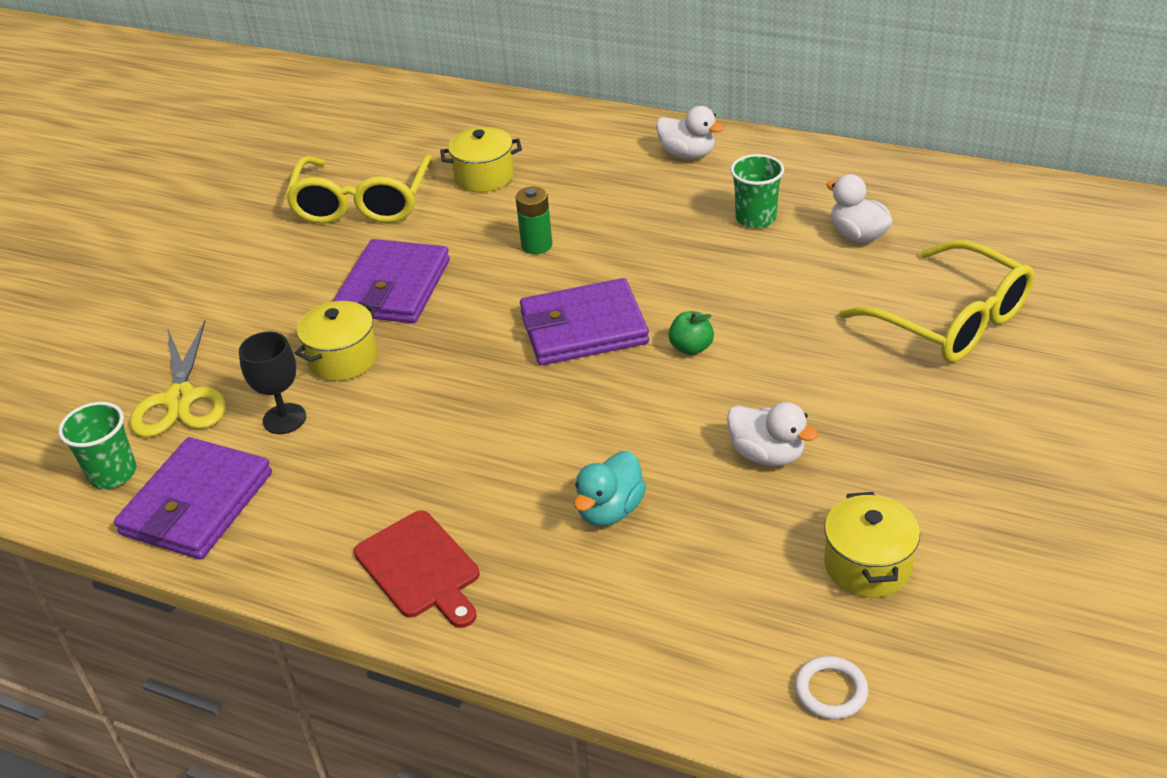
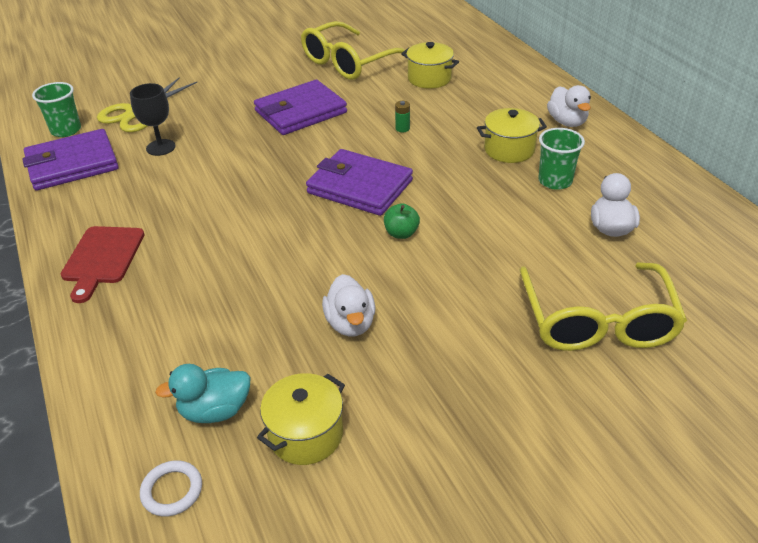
camera: 40 degrees right, 0 degrees up
yellow pot [295,301,378,381] -> yellow pot moved to [477,108,547,163]
green battery [516,187,552,254] -> green battery [395,101,410,132], size x0.62
turquoise duck [574,451,646,526] -> turquoise duck moved to [155,364,251,423]

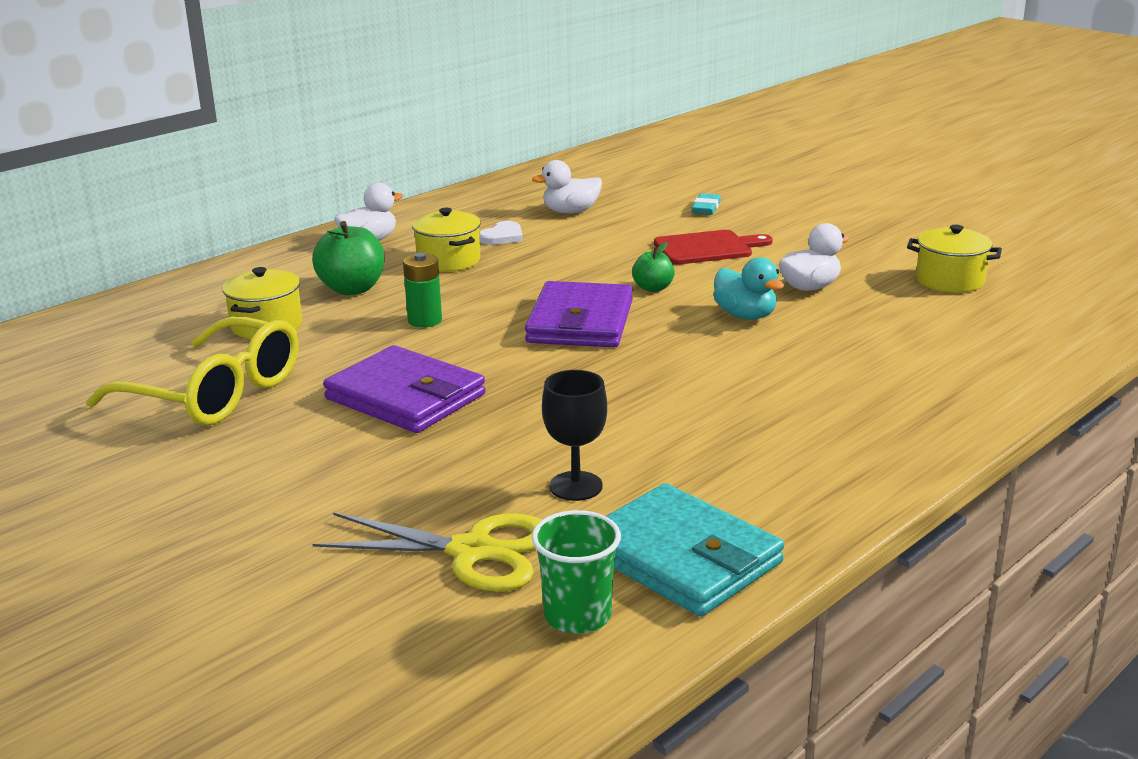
camera: 110 degrees left, 15 degrees down
purple wallet [22,129,119,190] -> turquoise wallet [606,483,784,616]
red cutting board [61,226,145,303] -> red cutting board moved to [654,230,773,265]
white ring [140,460,202,517] -> none
turquoise duck [155,364,251,423] -> turquoise duck moved to [713,257,784,320]
green battery [395,101,410,132] -> green battery [403,253,442,328], size x1.61
yellow glasses [520,262,687,351] -> turquoise eraser [692,193,721,215]
green cup [538,128,585,190] -> white heart [479,221,523,245]
none -> green apple [312,221,385,295]

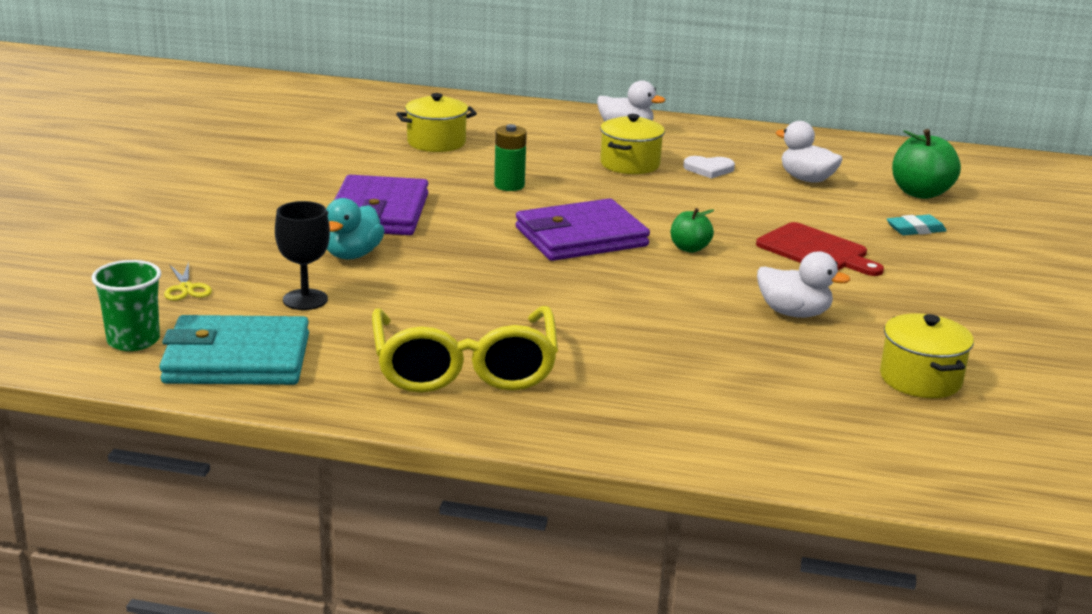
camera: 55 degrees right, 0 degrees up
yellow glasses [87,316,298,425] -> yellow glasses moved to [372,306,558,393]
green apple [312,221,385,295] -> green apple moved to [892,129,961,199]
yellow scissors [313,512,542,592] -> yellow scissors [164,262,212,301], size x0.47
turquoise wallet [606,483,784,616] -> turquoise wallet turned 75 degrees clockwise [159,315,309,385]
turquoise duck [713,257,784,320] -> turquoise duck moved to [326,198,385,260]

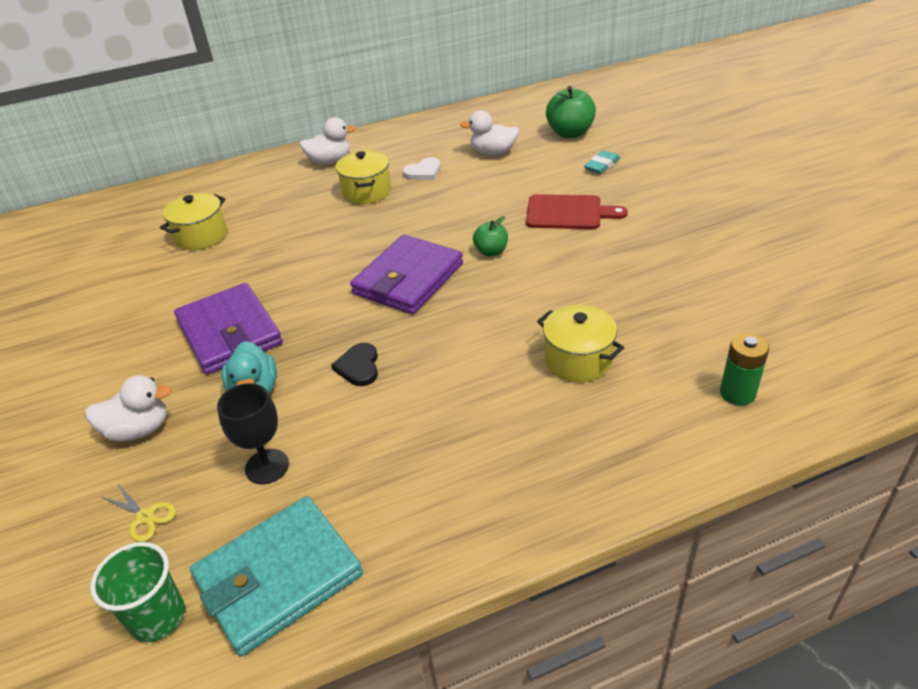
camera: 30 degrees left, 15 degrees up
yellow glasses [372,306,558,393] -> none
green battery [494,124,527,191] -> green battery moved to [720,333,769,406]
white duck [757,251,850,318] -> white duck moved to [85,376,172,441]
yellow pot [880,313,974,398] -> yellow pot moved to [537,305,624,382]
none -> black heart [331,343,378,386]

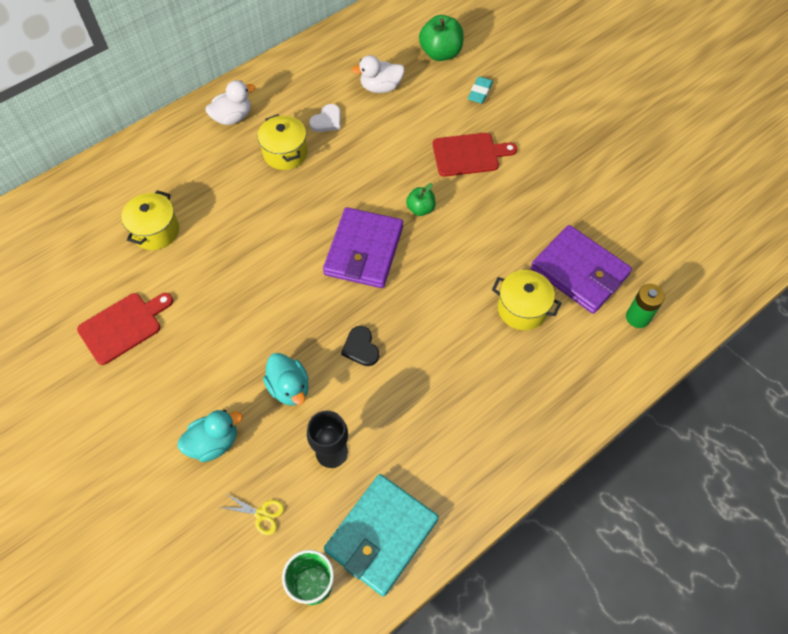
camera: 20 degrees left, 20 degrees up
white duck [85,376,172,441] -> turquoise duck [178,410,243,462]
purple wallet [174,283,283,375] -> purple wallet moved to [531,225,632,314]
none -> red cutting board [77,293,173,365]

